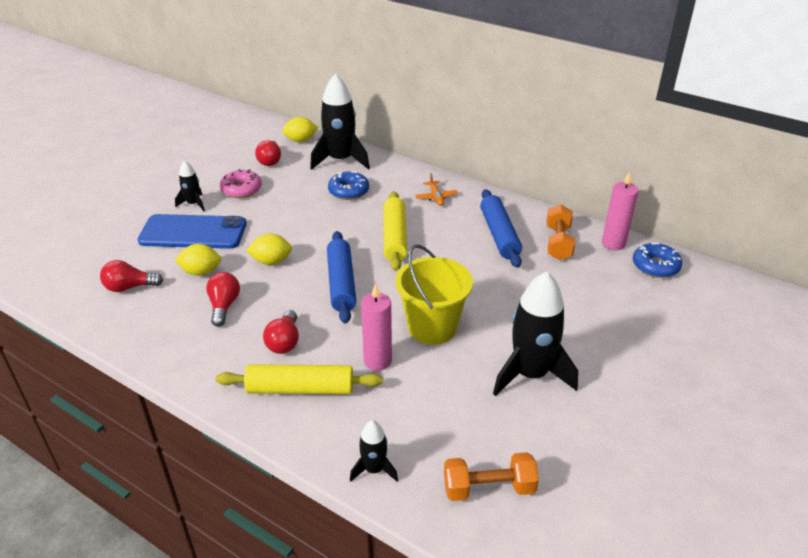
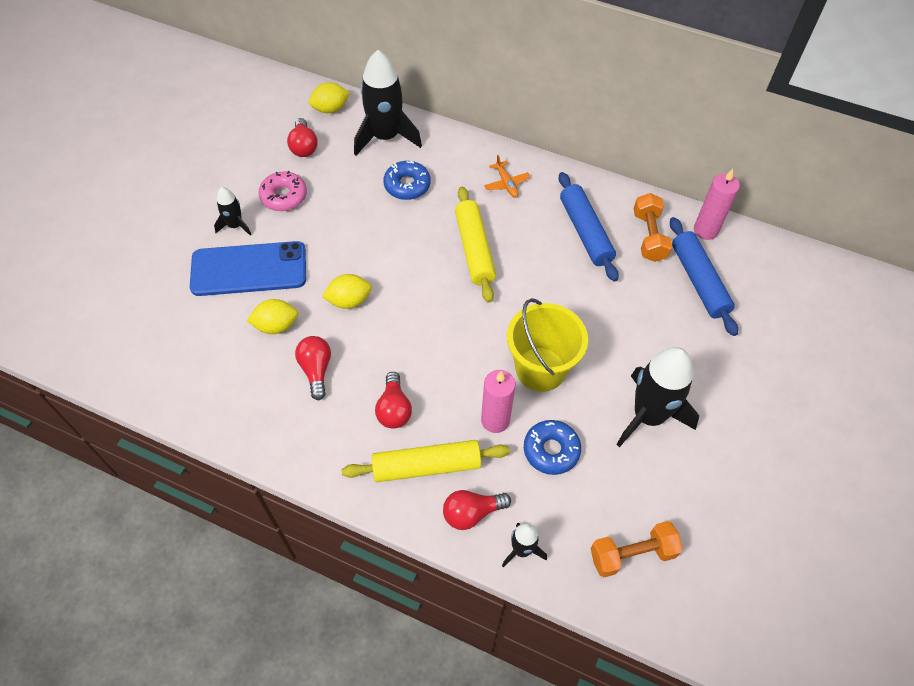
camera: 10 degrees left, 20 degrees up
red light bulb [100,260,163,292] -> red light bulb moved to [443,490,511,530]
blue rolling pin [327,231,356,324] -> blue rolling pin moved to [670,217,738,336]
blue donut [633,242,682,278] -> blue donut moved to [524,420,581,475]

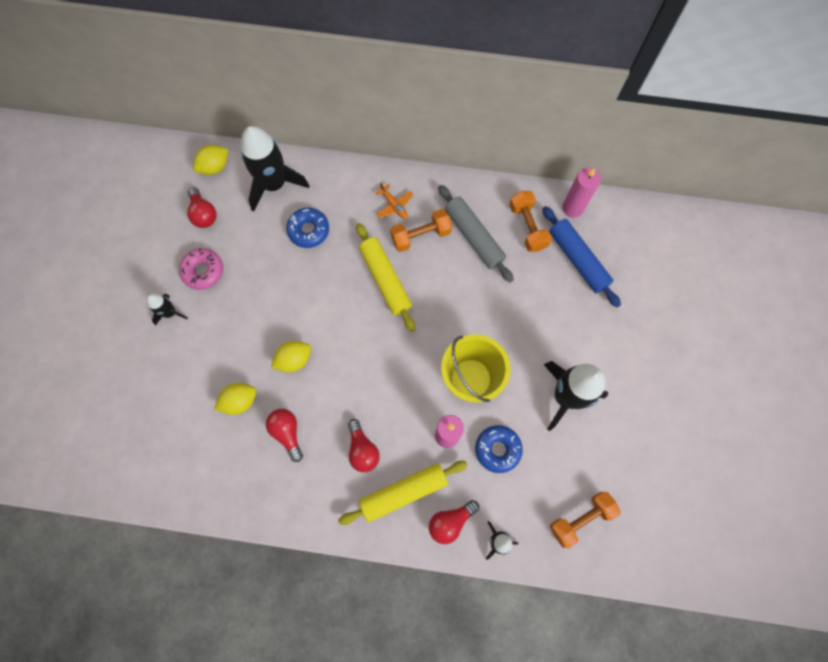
camera: 15 degrees left, 15 degrees up
blue phone [190,241,306,296] -> none
blue rolling pin [558,172,619,282] -> grey rolling pin [438,185,514,282]
none -> orange dumbbell [390,209,452,252]

